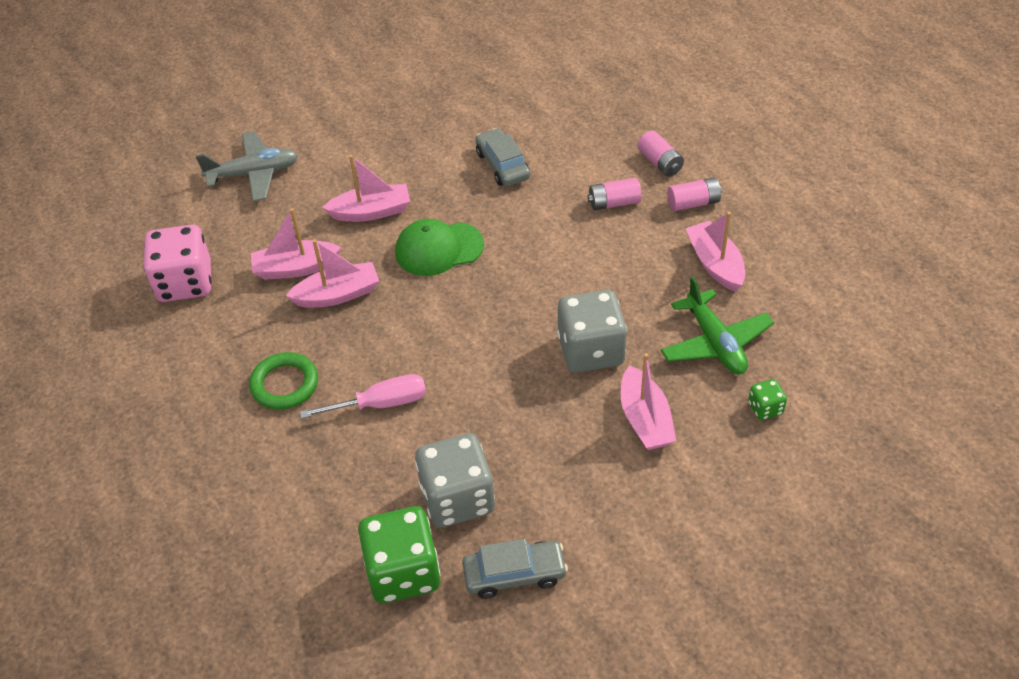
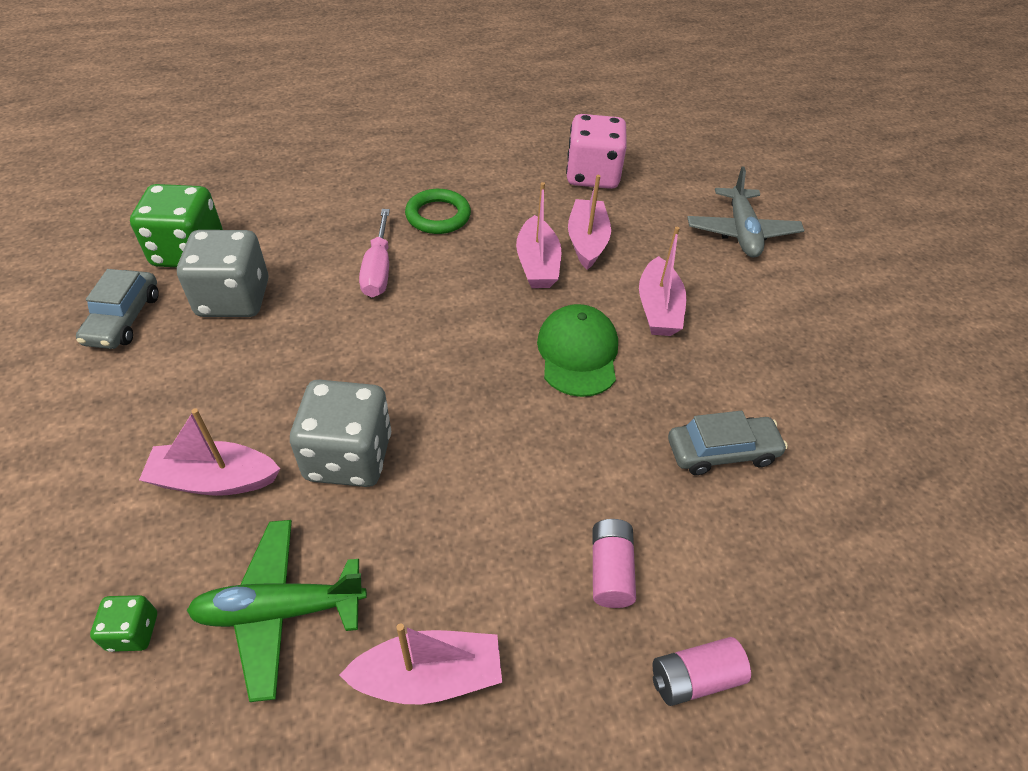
camera: 100 degrees right, 0 degrees up
pink battery [667,177,722,211] -> none

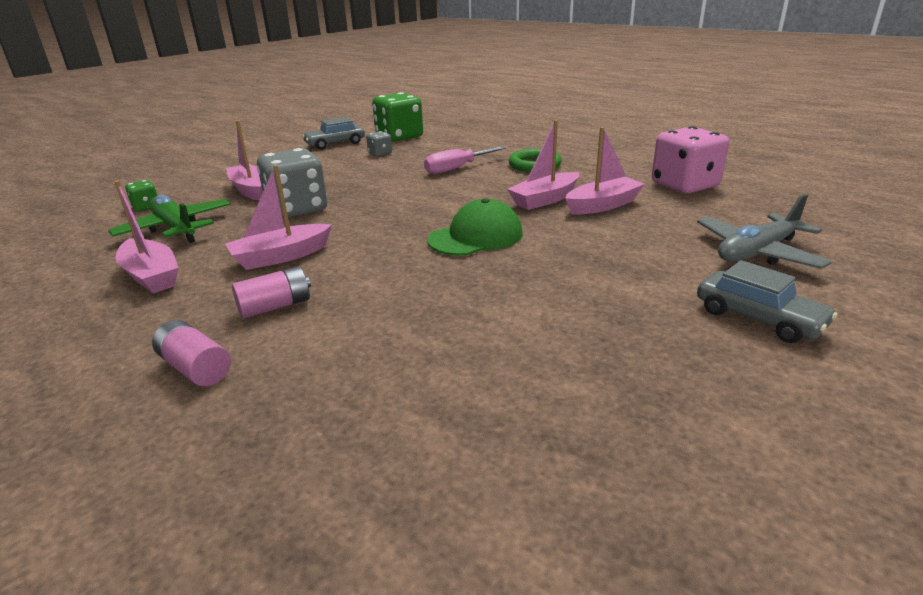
camera: 60 degrees right, 20 degrees down
grey dice [177,230,268,317] -> grey dice [366,131,392,156], size x0.46
pink boat [639,227,686,336] -> pink boat moved to [225,165,332,270]
grey car [668,411,788,475] -> grey car moved to [697,260,837,343]

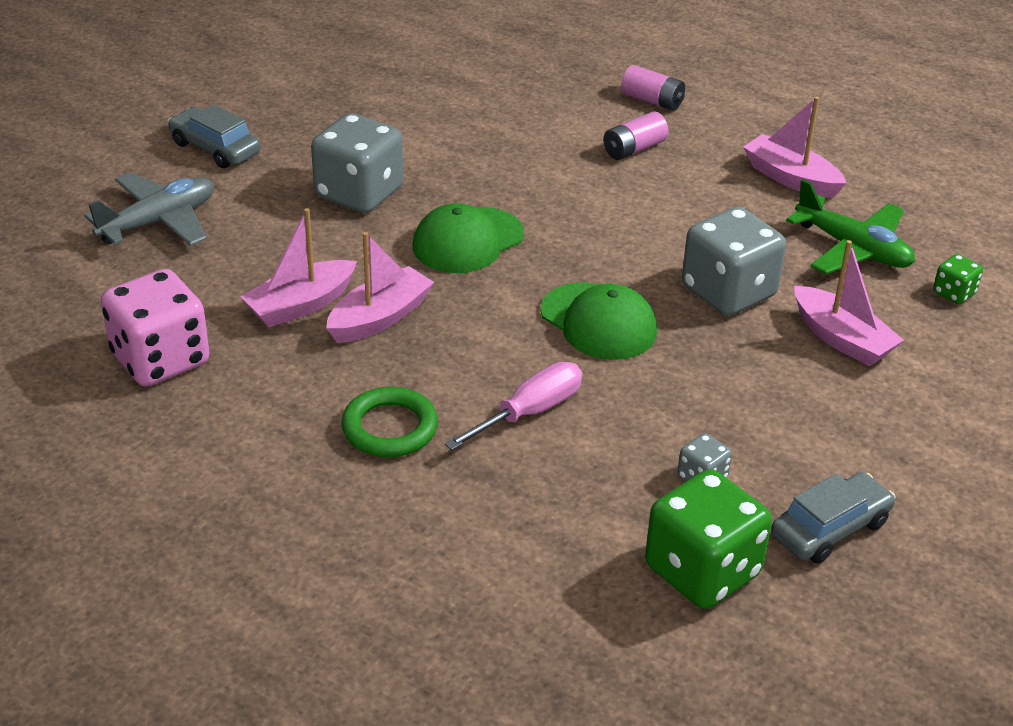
camera: 170 degrees right, 10 degrees up
pink boat [225,165,332,270] -> none
none -> grey dice [311,113,403,213]
none -> green cap [540,282,657,360]

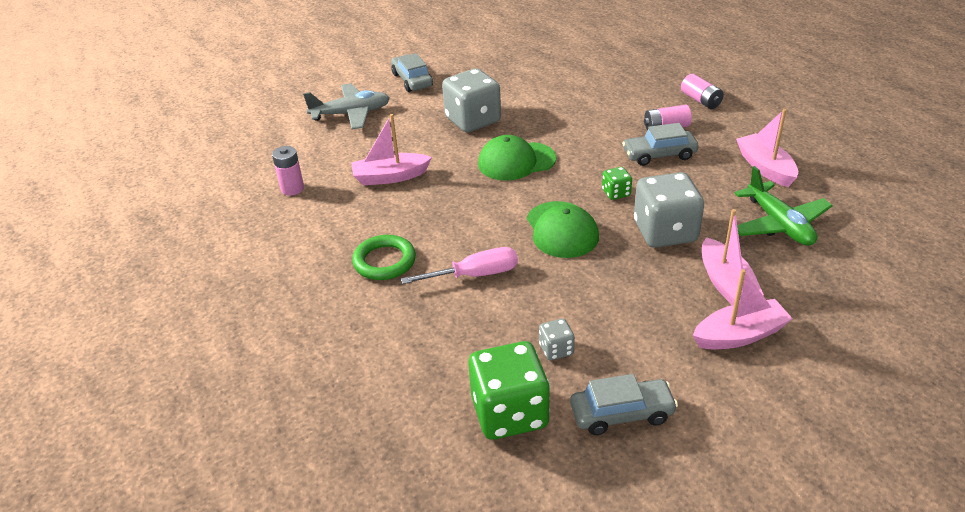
camera: 30 degrees right, 0 degrees up
pink dice [101,269,209,386] -> pink battery [272,146,304,196]
pink boat [326,232,434,343] -> pink boat moved to [693,269,793,349]
green dice [933,254,983,304] -> green dice moved to [602,167,632,200]
none -> grey car [622,123,699,166]

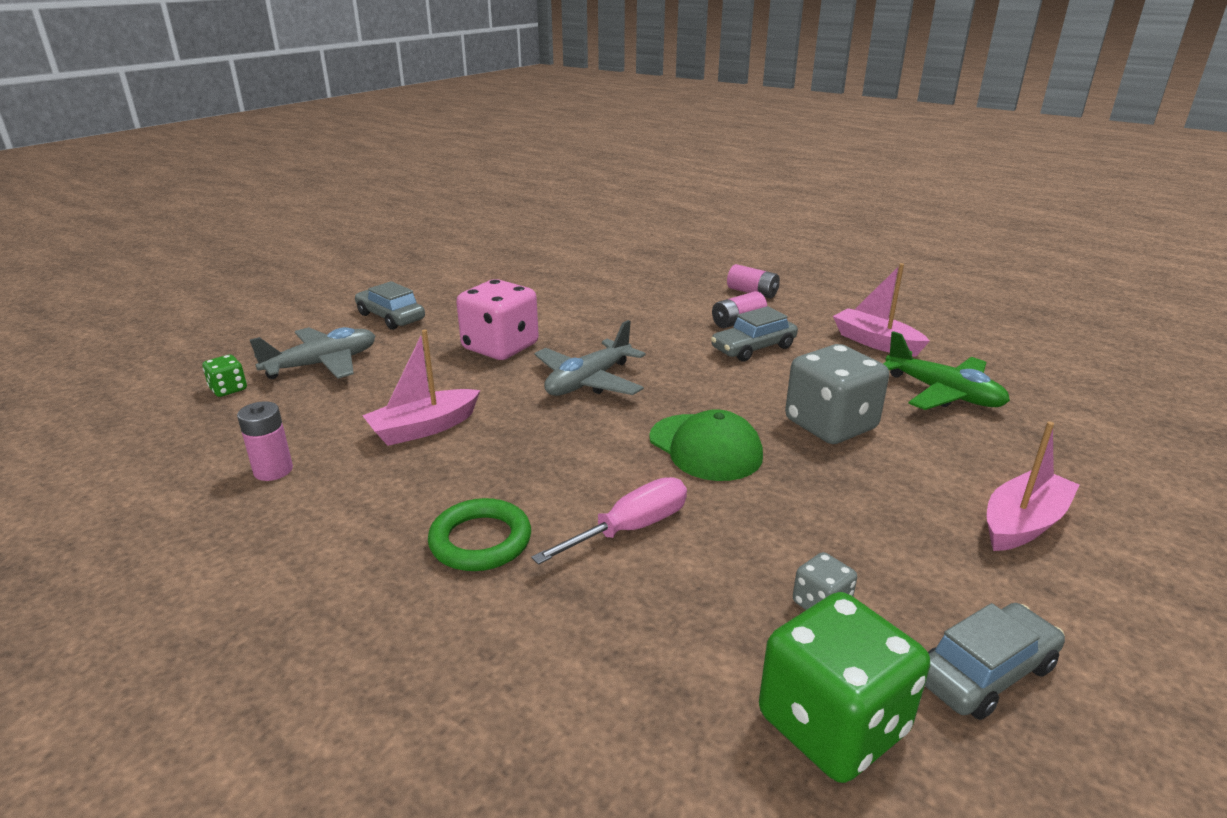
camera: 25 degrees left, 10 degrees down
grey dice [442,68,501,132] -> pink dice [456,279,539,360]
green cap [478,135,556,181] -> grey plane [535,320,646,396]
green dice [602,167,632,200] -> green dice moved to [202,355,247,397]
pink boat [702,209,764,305] -> none

